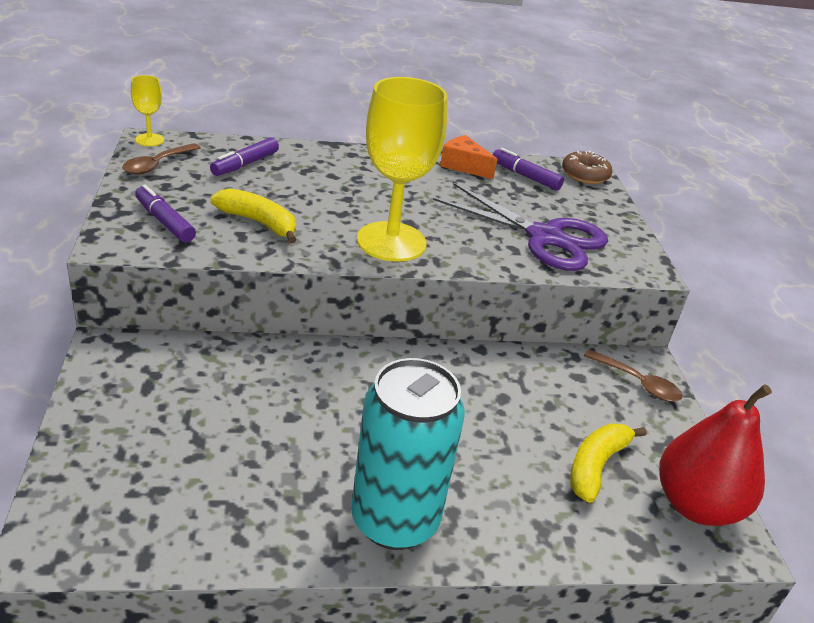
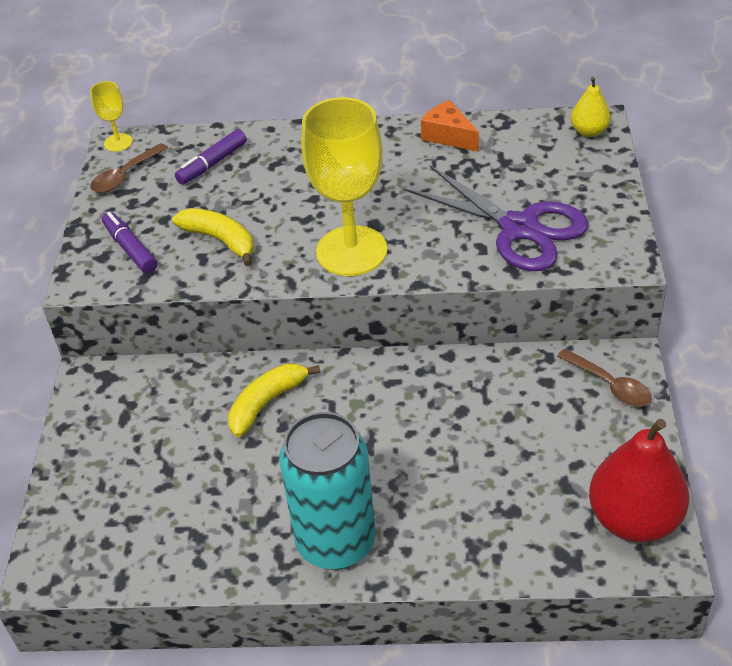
camera: 15 degrees right, 10 degrees up
purple marker [493,148,564,191] -> none
brown donut [562,151,612,184] -> yellow pear [571,77,611,137]
yellow banana [570,424,647,503] -> yellow banana moved to [228,363,320,437]

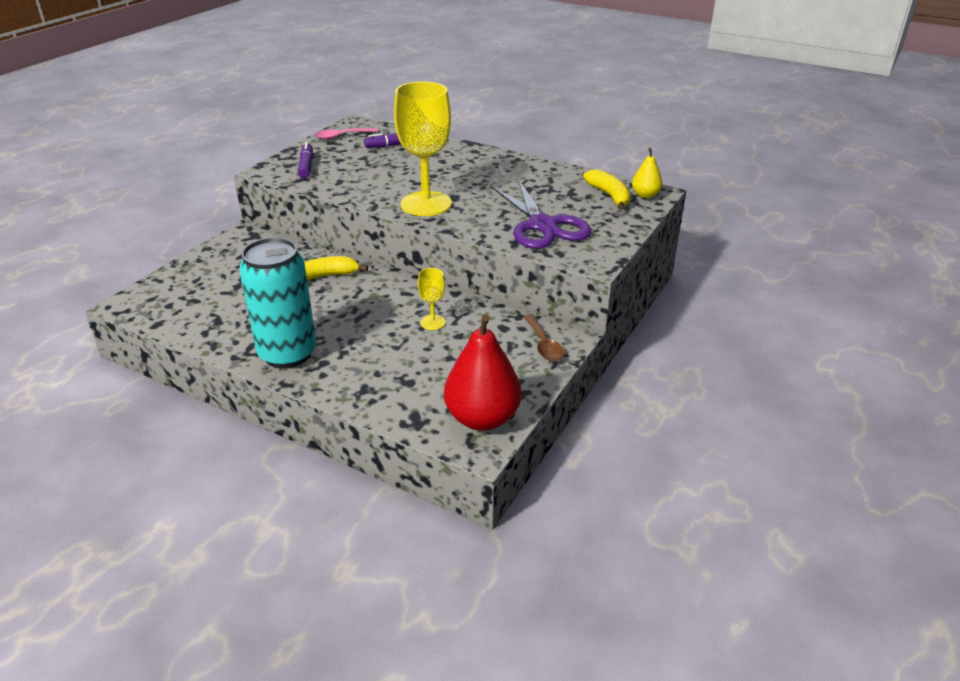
camera: 25 degrees right, 10 degrees down
yellow goblet [90,81,133,152] -> yellow goblet moved to [418,268,446,330]
brown spoon [90,143,168,193] -> pink spoon [314,128,378,140]
yellow banana [172,208,254,266] -> yellow banana moved to [583,169,631,210]
orange cheese [421,100,479,152] -> none

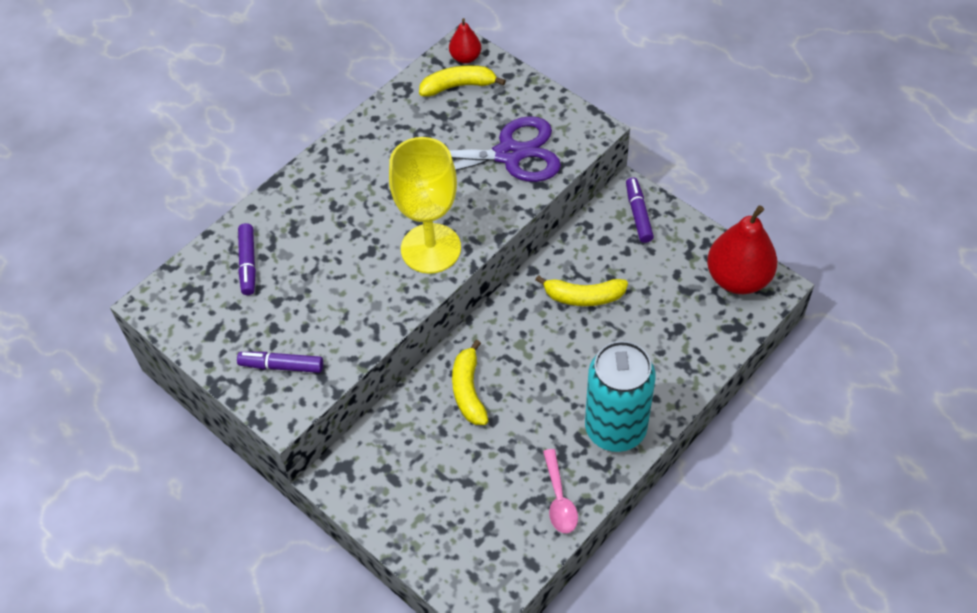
camera: 75 degrees left, 20 degrees up
pink spoon [314,128,378,140] -> pink spoon moved to [543,449,578,533]
yellow goblet [418,268,446,330] -> yellow banana [535,275,628,306]
brown spoon [523,314,564,361] -> purple marker [626,177,654,243]
yellow pear [632,148,663,198] -> red pear [449,18,481,64]

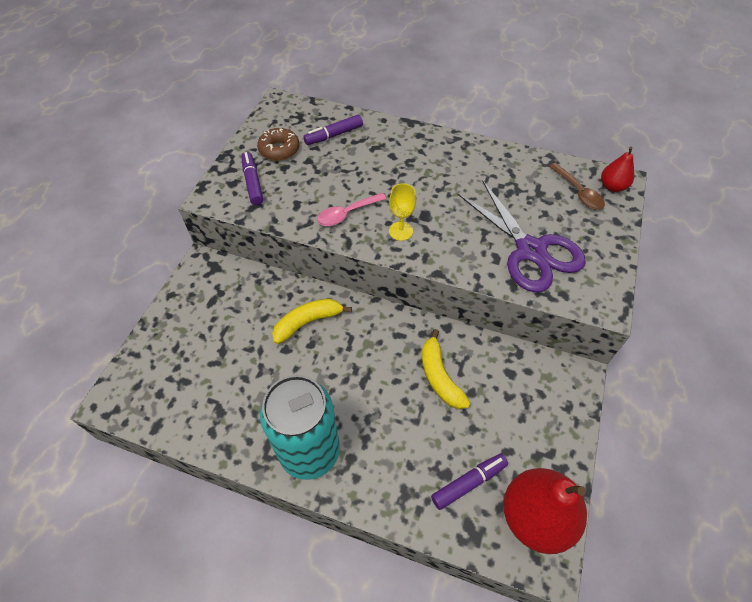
camera: 65 degrees right, 0 degrees up
yellow goblet [389,137,461,274] -> yellow goblet [389,183,416,241], size x0.45
yellow banana [419,65,506,97] -> brown spoon [549,163,605,210]
pink spoon [543,449,578,533] -> pink spoon moved to [317,193,387,226]
purple marker [626,177,654,243] -> purple marker moved to [431,453,508,510]
none -> brown donut [257,128,299,161]

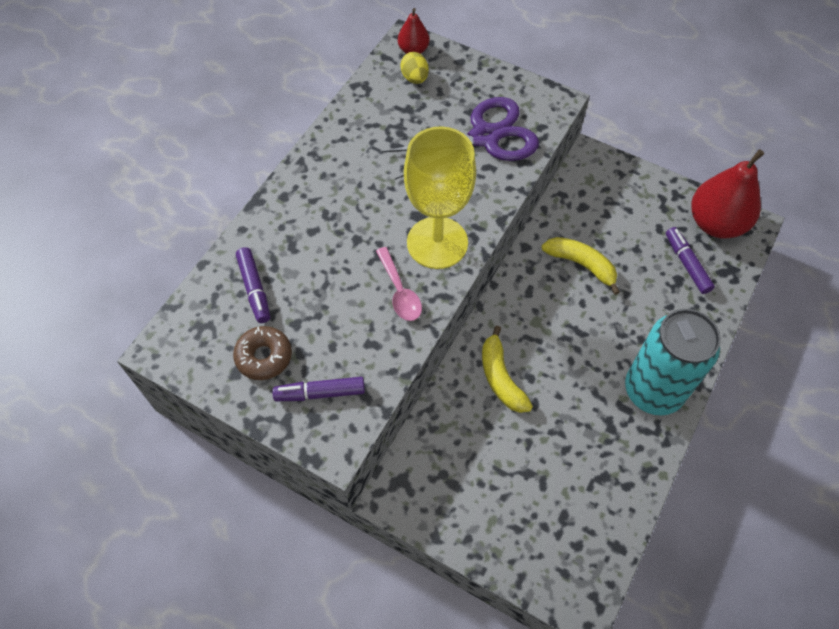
camera: 80 degrees left, 5 degrees up
yellow goblet [389,183,416,241] -> yellow goblet [404,127,476,269], size x2.23
yellow banana [422,329,470,409] -> yellow banana turned 135 degrees counterclockwise [541,237,620,295]
brown spoon [549,163,605,210] -> yellow egg [400,52,429,84]

